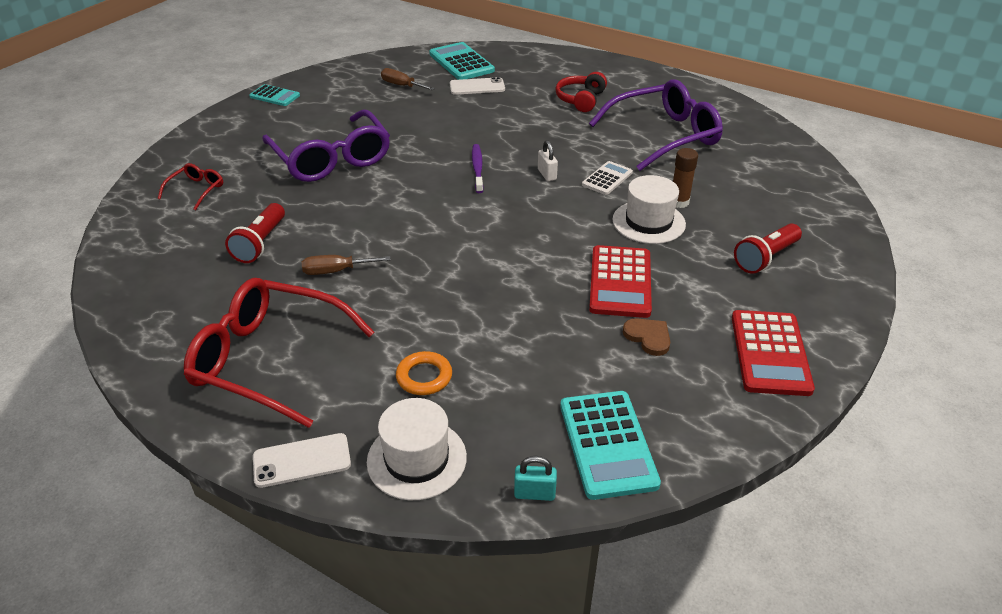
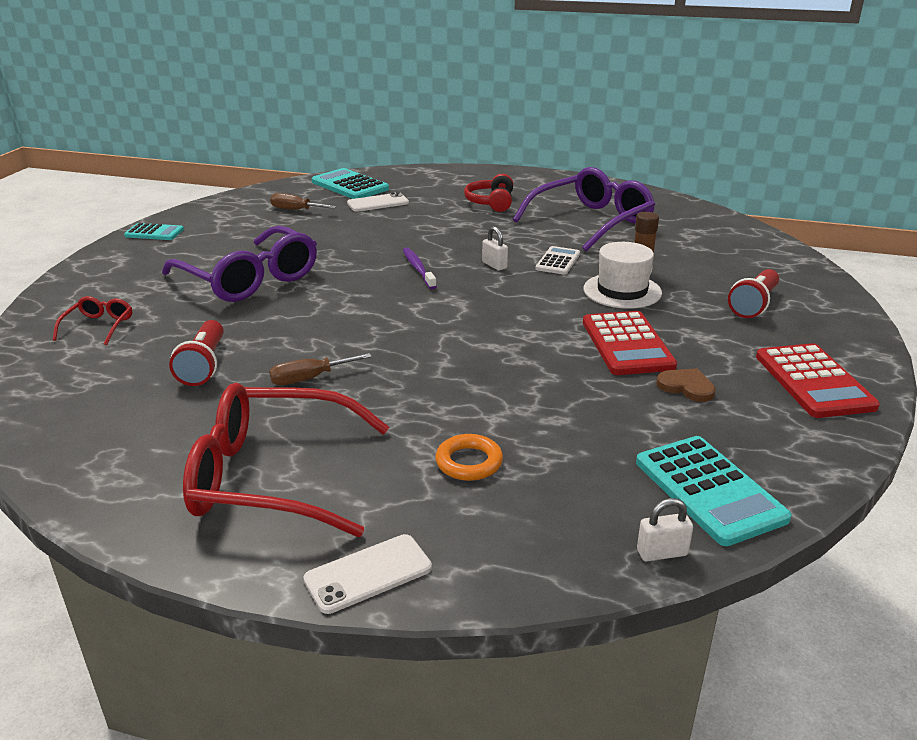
camera: 15 degrees left, 10 degrees down
white hat [367,398,467,500] -> none
turquoise padlock [514,456,557,501] -> white padlock [637,498,693,561]

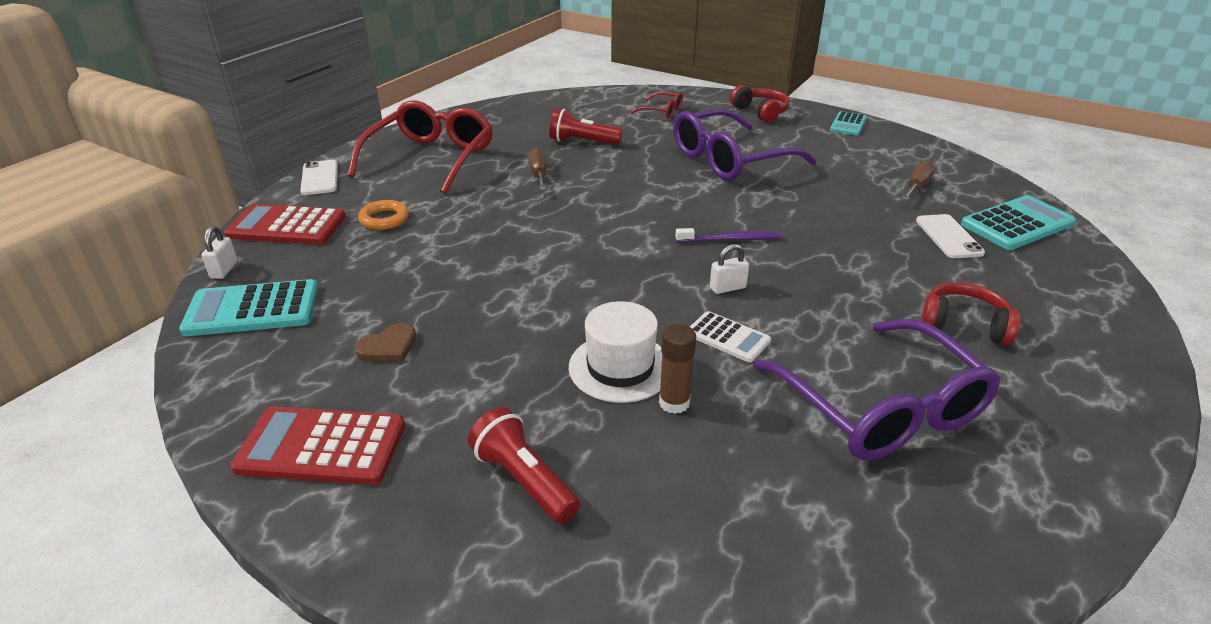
camera: 105 degrees right, 5 degrees up
red calculator [583,311,677,375] -> red calculator moved to [224,204,346,245]
none -> red headphones [730,85,790,123]

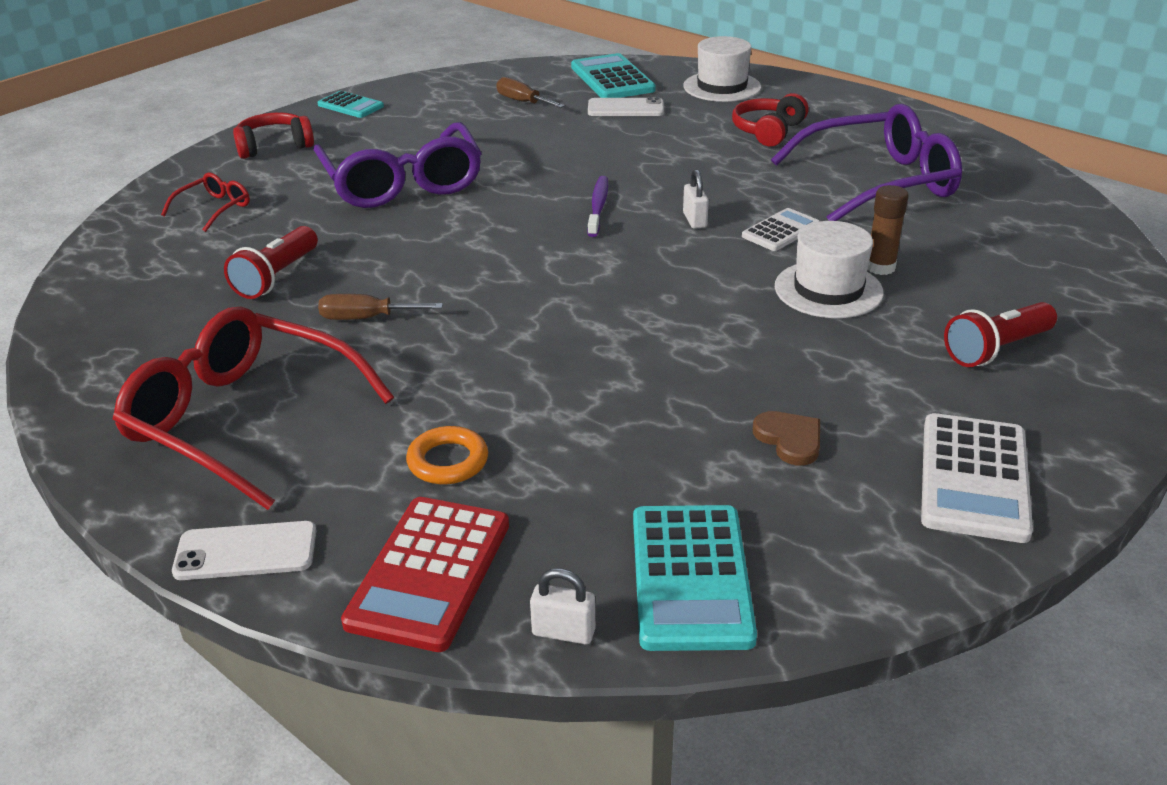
camera: 80 degrees left, 0 degrees up
red calculator [230,406,405,485] -> white calculator [921,413,1033,543]
none -> white hat [683,36,761,102]

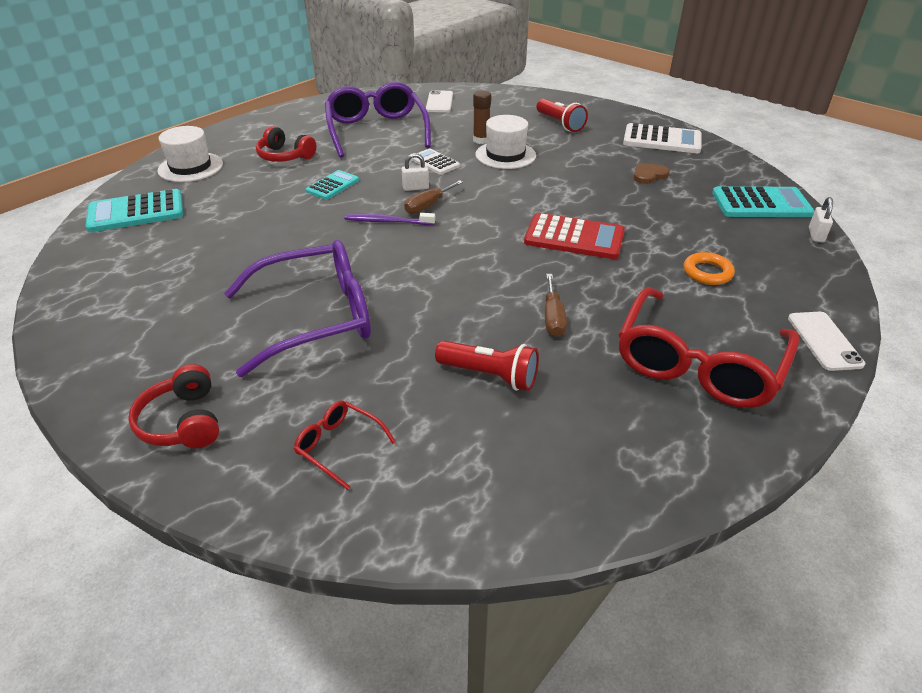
camera: 90 degrees left, 5 degrees up
turquoise calculator [318,91,384,118] -> turquoise calculator moved to [306,170,359,200]
red calculator [341,497,509,652] -> red calculator moved to [524,213,625,259]
brown screwdriver [496,77,565,108] -> brown screwdriver moved to [404,180,463,214]
white phone [588,97,664,116] -> white phone moved to [426,90,453,112]

